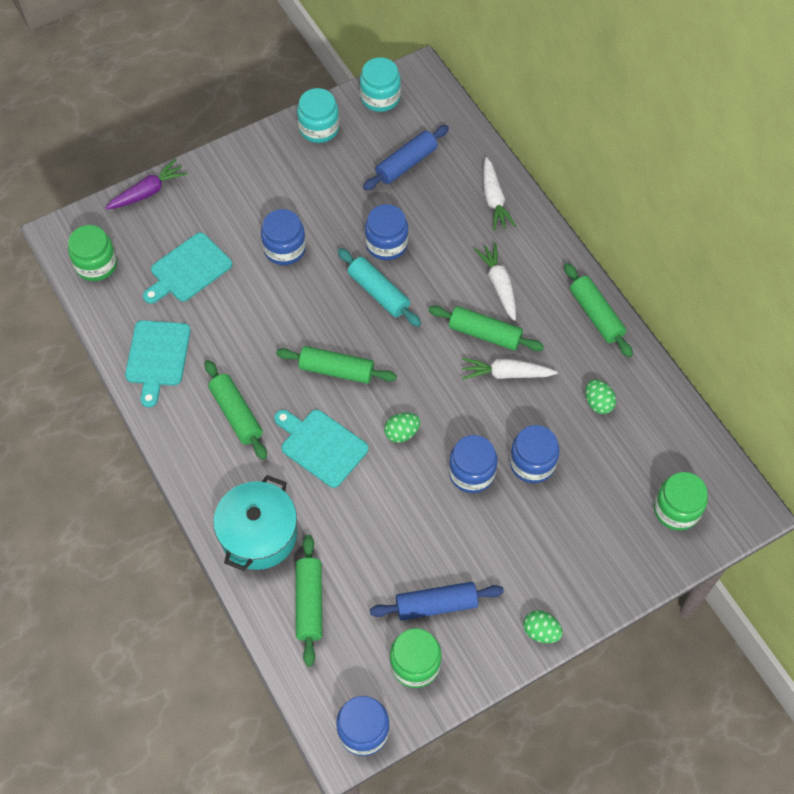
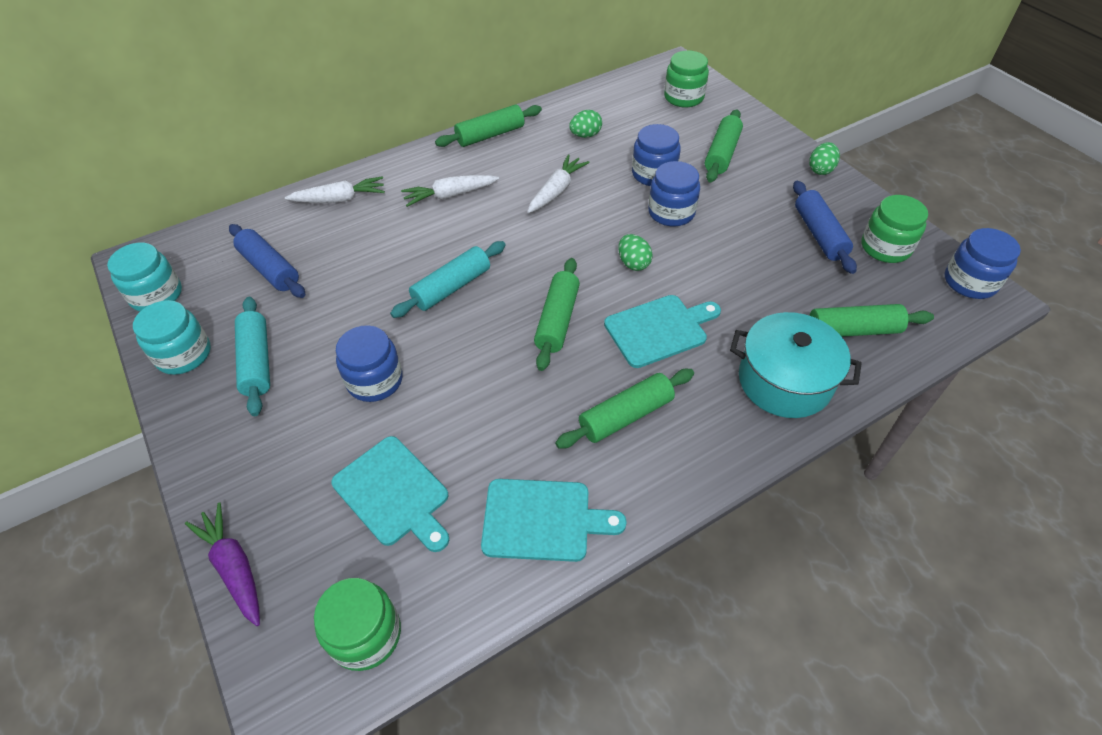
camera: 90 degrees left, 10 degrees down
turquoise cutting board [274,410,369,488] -> turquoise cutting board turned 150 degrees counterclockwise [604,295,721,368]
blue jar [365,204,409,260] -> none
green rolling pin [428,306,544,351] -> green rolling pin moved to [705,109,743,182]
white carrot [462,358,558,380] -> white carrot turned 150 degrees counterclockwise [527,154,589,213]
none -> turquoise rolling pin [235,297,270,416]

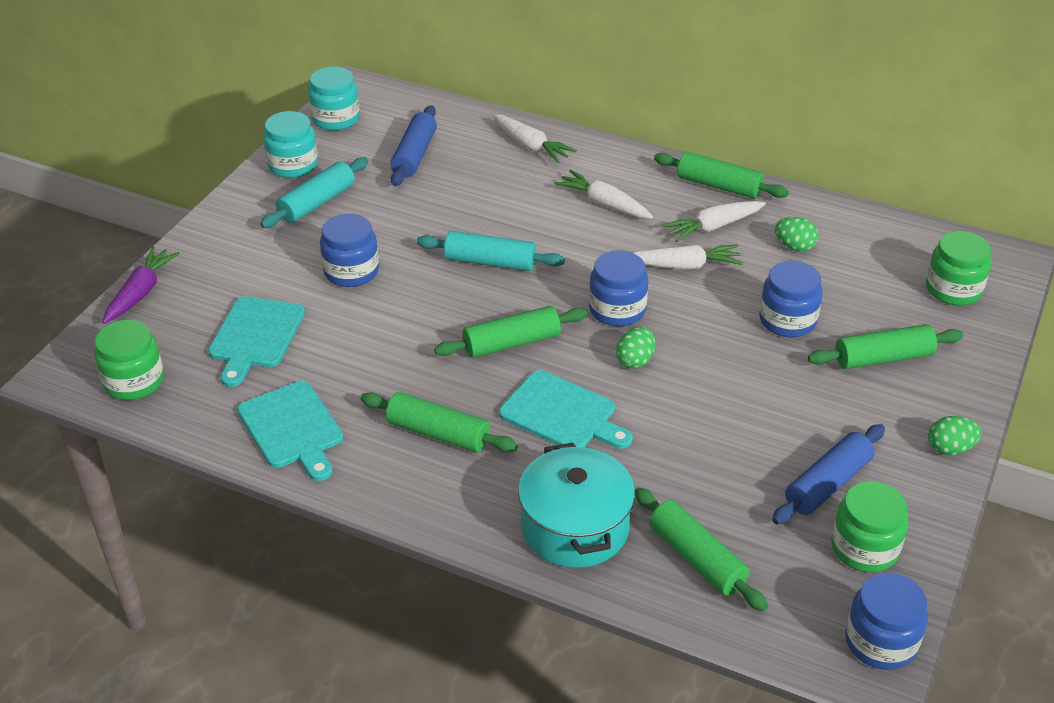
camera: 55 degrees right, 10 degrees down
blue jar [648,161,700,227] -> blue jar moved to [589,250,648,326]
none -> white carrot [662,201,766,242]

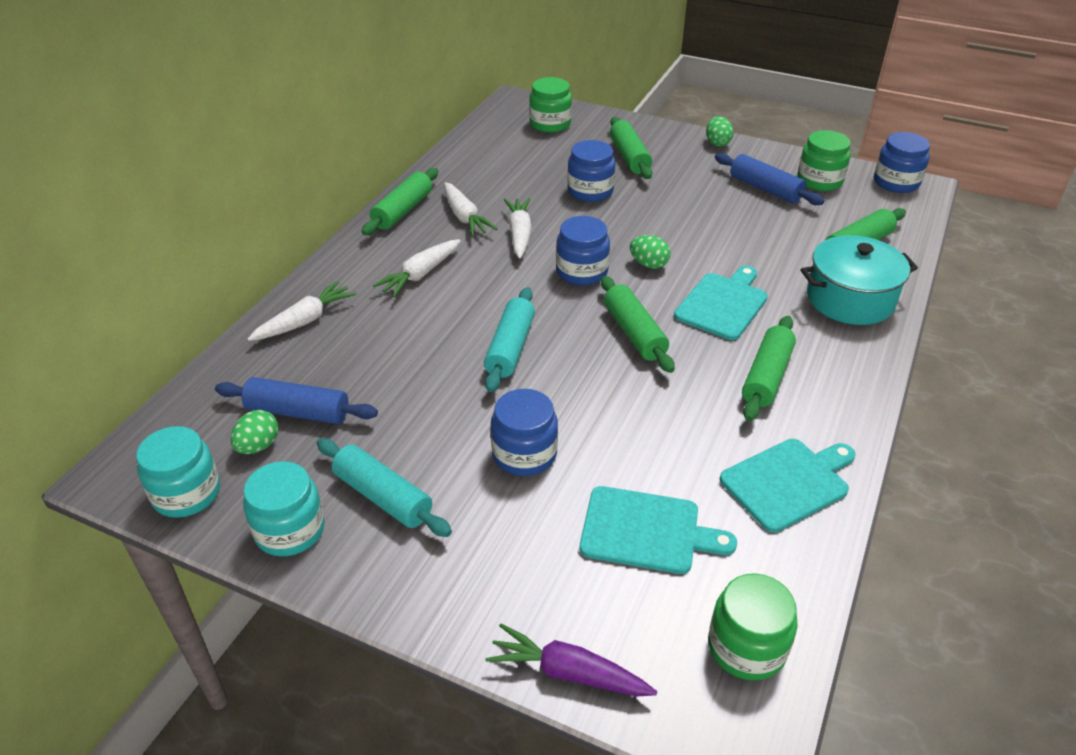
camera: 90 degrees left, 0 degrees up
green egg [775,217,818,252] -> green egg moved to [231,410,279,454]

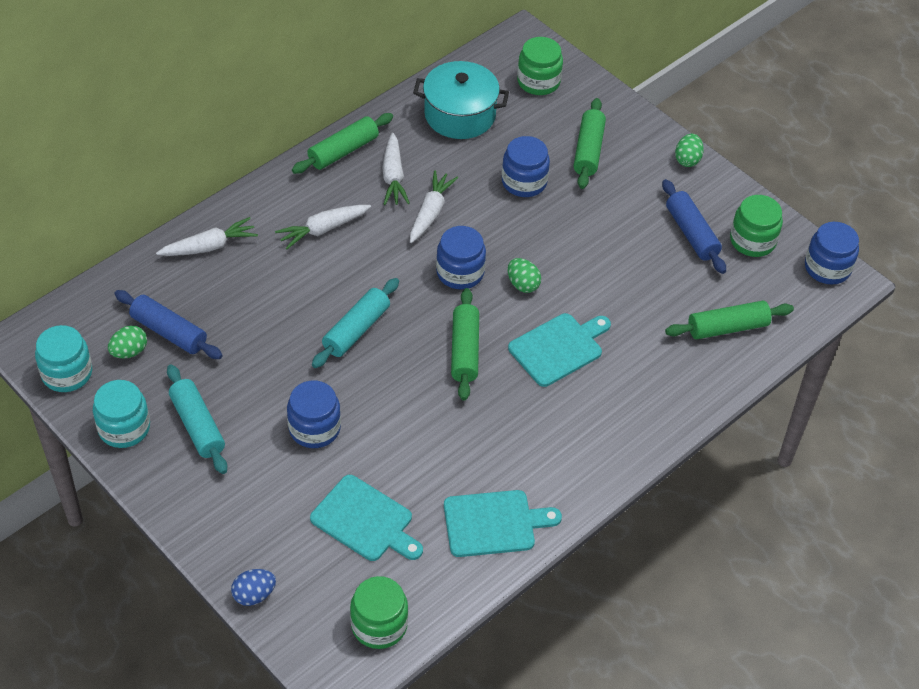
camera: 20 degrees right, 10 degrees up
purple carrot [486,623,657,697] -> blue egg [231,569,276,606]
green rolling pin [742,316,796,421] -> none
turquoise pot [801,235,918,325] -> turquoise pot moved to [413,61,509,139]

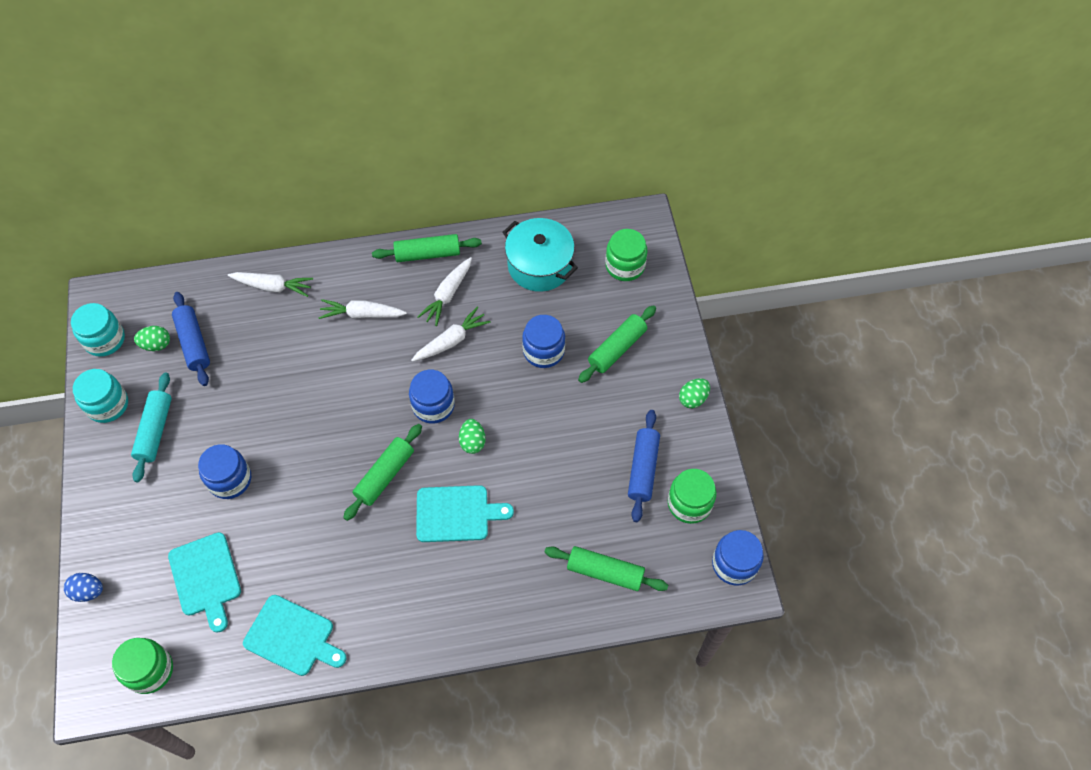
camera: 35 degrees right, 10 degrees up
turquoise rolling pin [312,278,399,368] -> none

